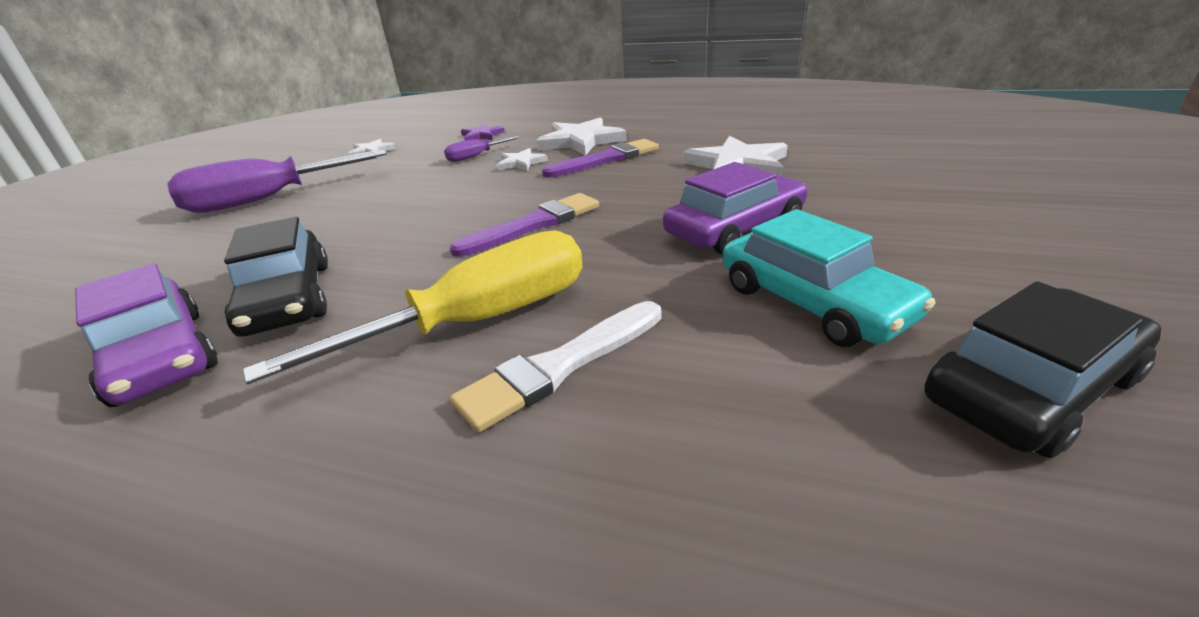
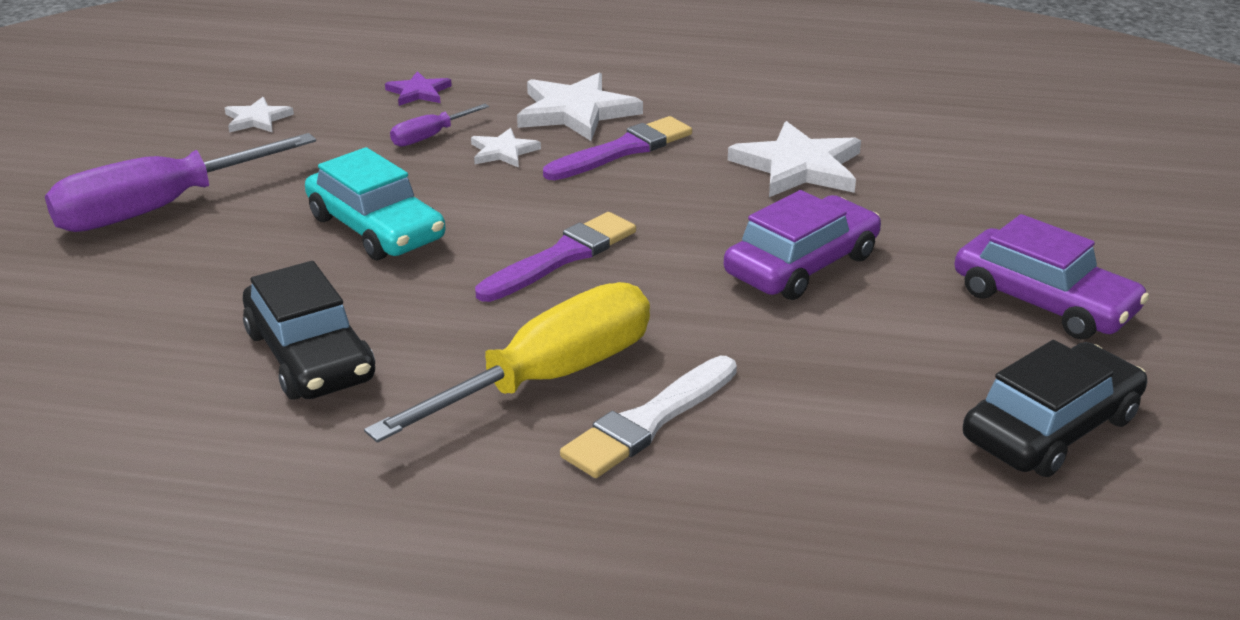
camera: 10 degrees left, 0 degrees up
purple car [75,263,218,407] -> purple car moved to [955,214,1149,339]
turquoise car [722,209,935,347] -> turquoise car moved to [305,147,445,260]

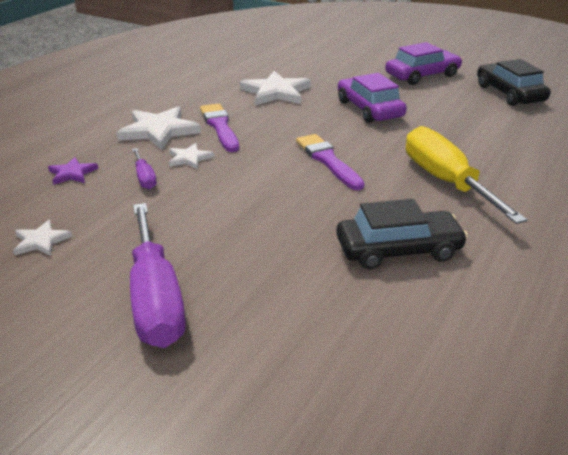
camera: 70 degrees left, 0 degrees up
turquoise car [305,147,445,260] -> none
white brush [560,356,737,478] -> none

